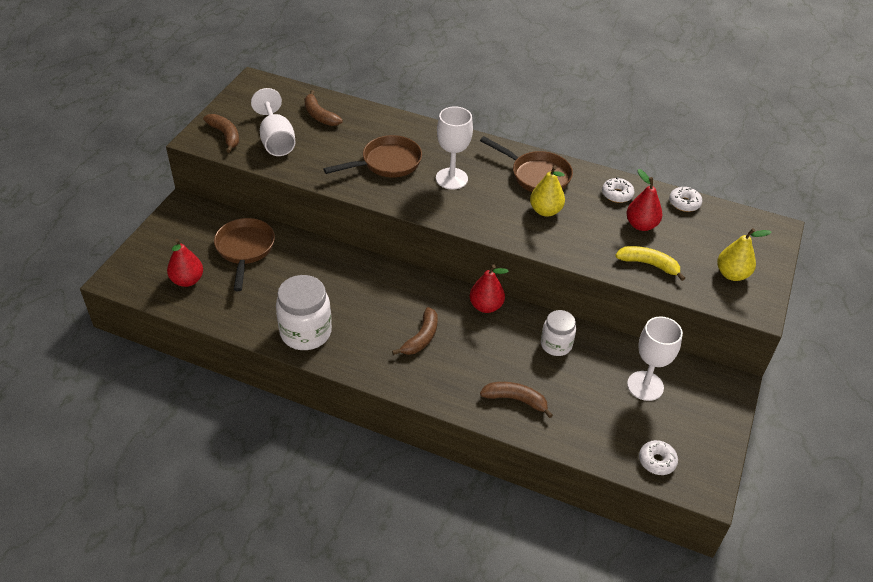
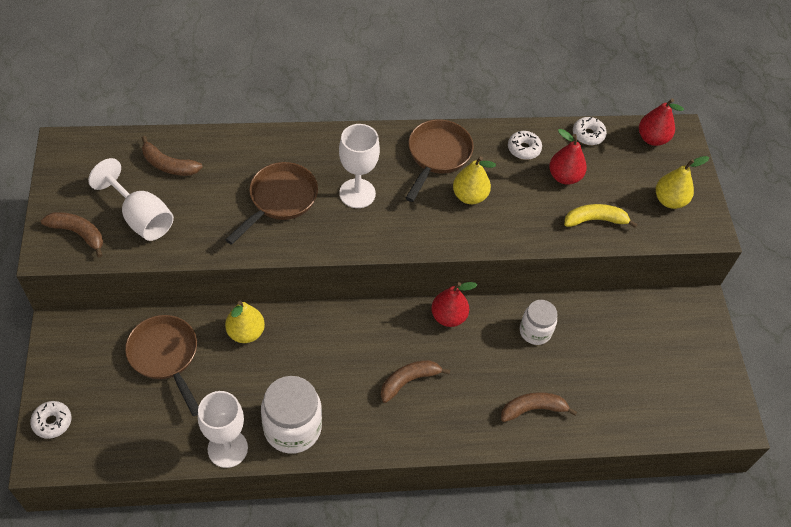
camera: 30 degrees left, 10 degrees up
red pear [167,239,203,287] -> red pear moved to [639,98,684,146]
brown banana [392,307,438,355] -> brown banana turned 120 degrees counterclockwise [380,360,450,403]
brown pan [480,136,573,192] -> brown pan turned 75 degrees counterclockwise [406,119,474,202]
white goblet [627,316,683,401] -> white goblet moved to [198,391,248,468]
white donut [639,440,678,475] -> white donut moved to [30,401,71,439]
none -> yellow pear [225,301,265,343]

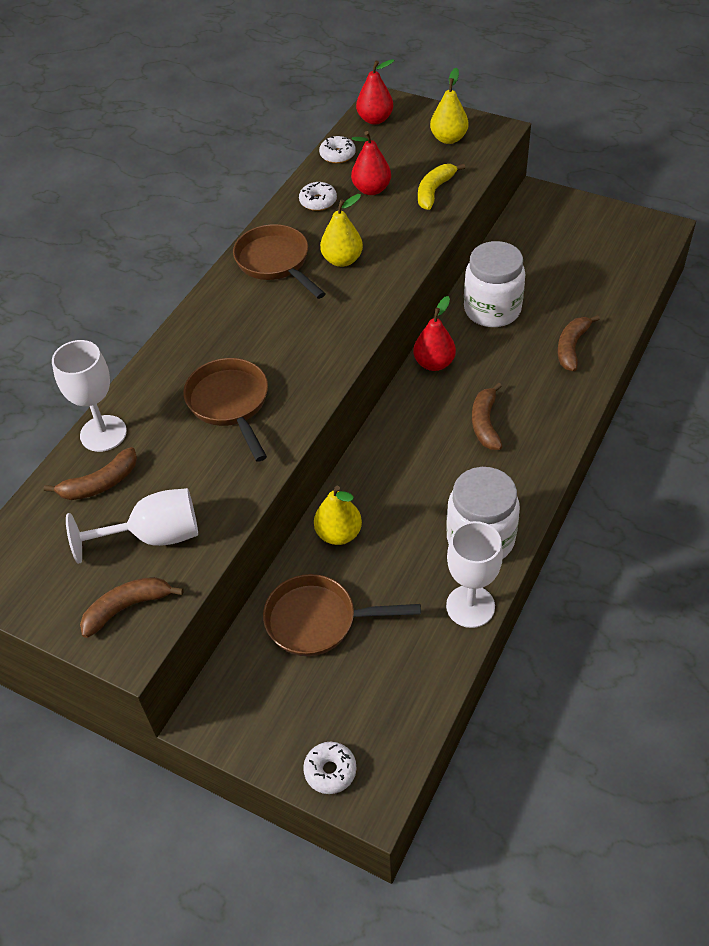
camera: 50 degrees left, 5 degrees down
white goblet [339,124,380,208] -> white goblet moved to [52,340,127,452]
white jar [520,300,557,345] -> white jar [464,241,525,327], size x1.62

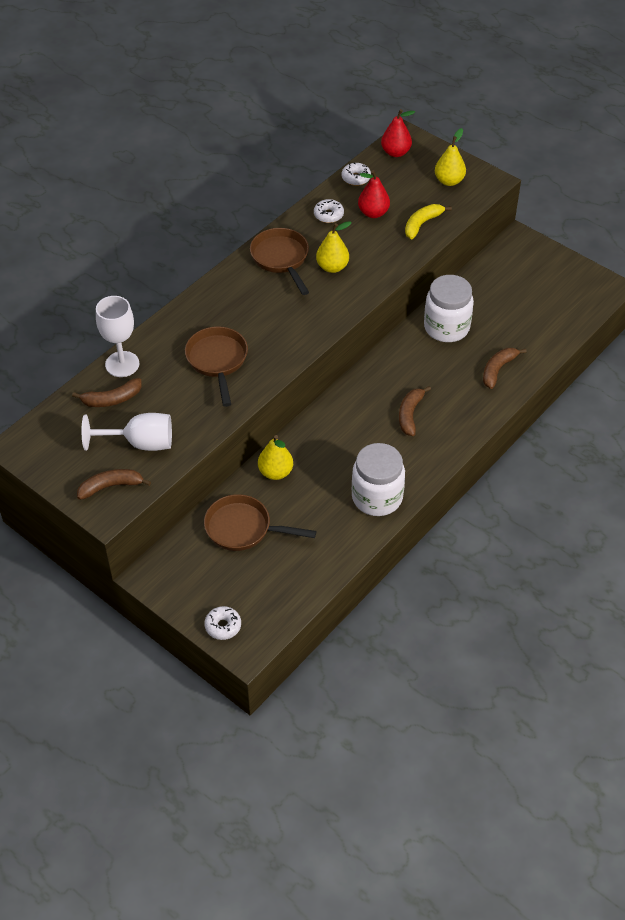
camera: 10 degrees right, 0 degrees up
red pear [413,296,456,371] -> none
white goblet [446,521,503,628] -> none

